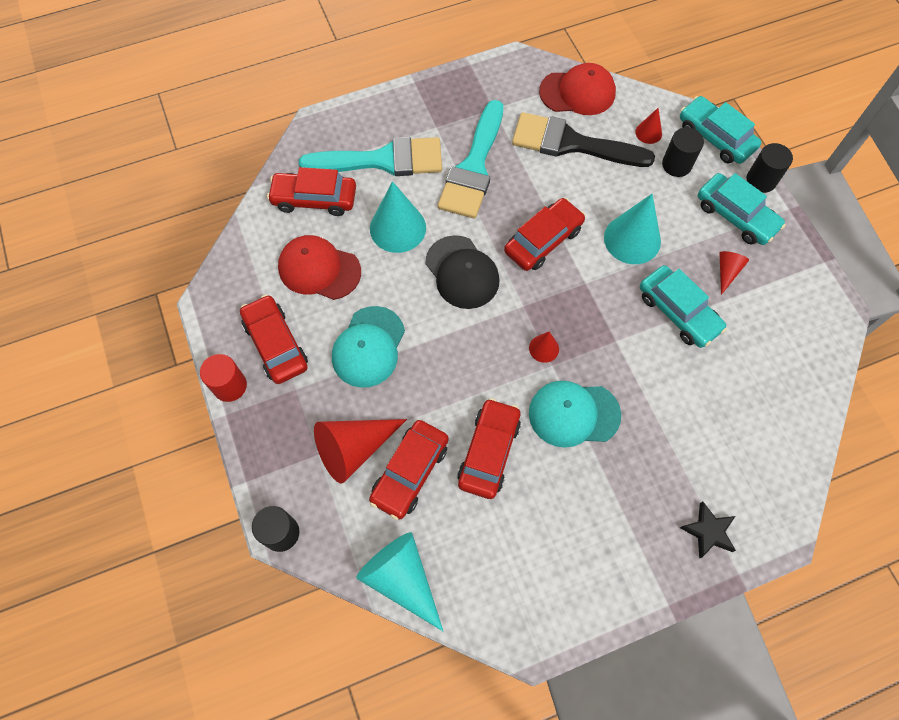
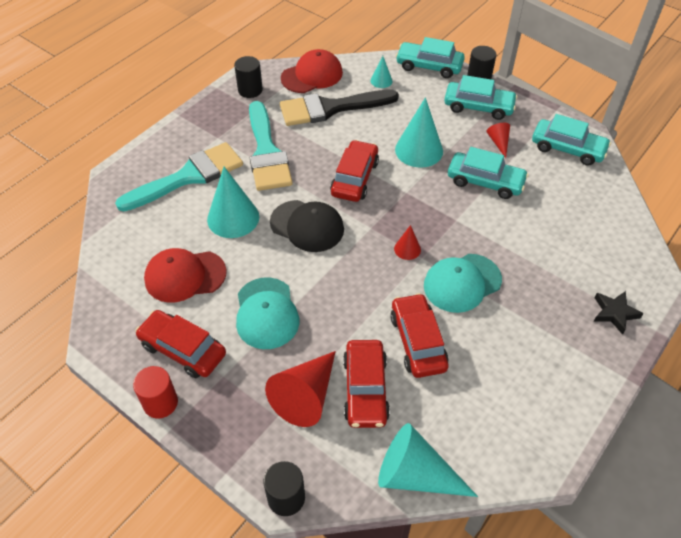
camera: 30 degrees left, 15 degrees down
red car [267,167,356,216] -> none
red cone [635,108,662,144] -> turquoise cone [370,56,393,88]
black cylinder [662,127,704,177] -> black cylinder moved to [234,56,263,98]
none -> turquoise car [532,114,611,166]

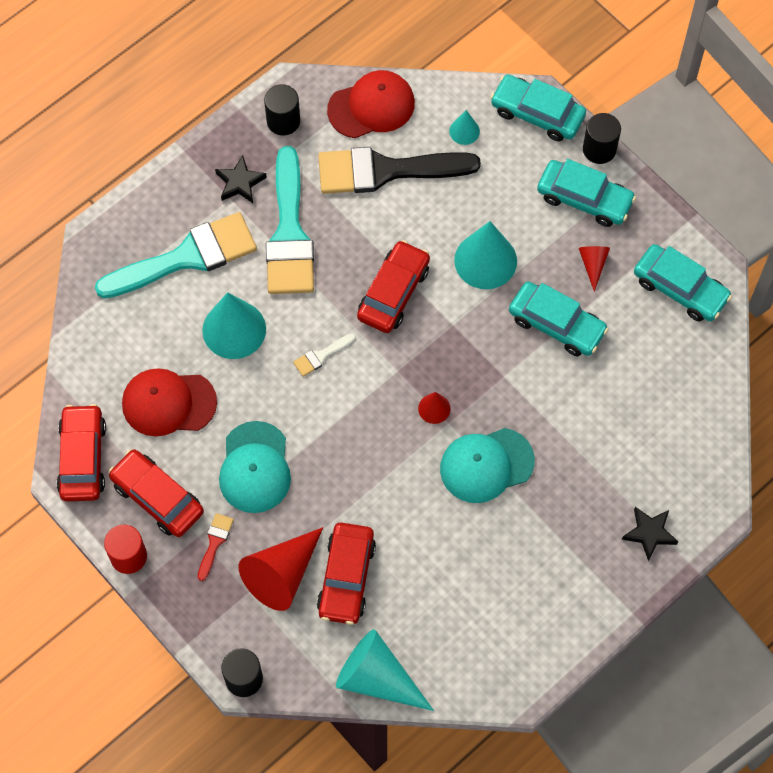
camera: 10 degrees right, 15 degrees up
black cap [270,200,344,252] -> white brush [293,333,356,377]
red car [390,293,449,378] -> red car moved to [56,404,106,501]
none -> red brush [198,513,234,581]
none -> black star [215,155,267,203]

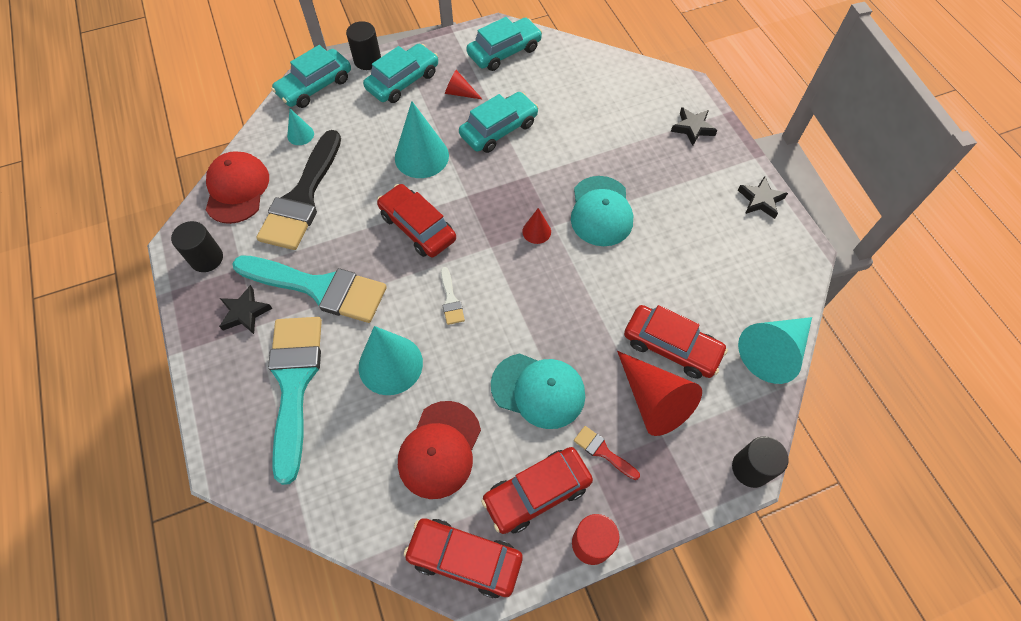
camera: 70 degrees left, 5 degrees down
none -> black star [738,176,788,219]

